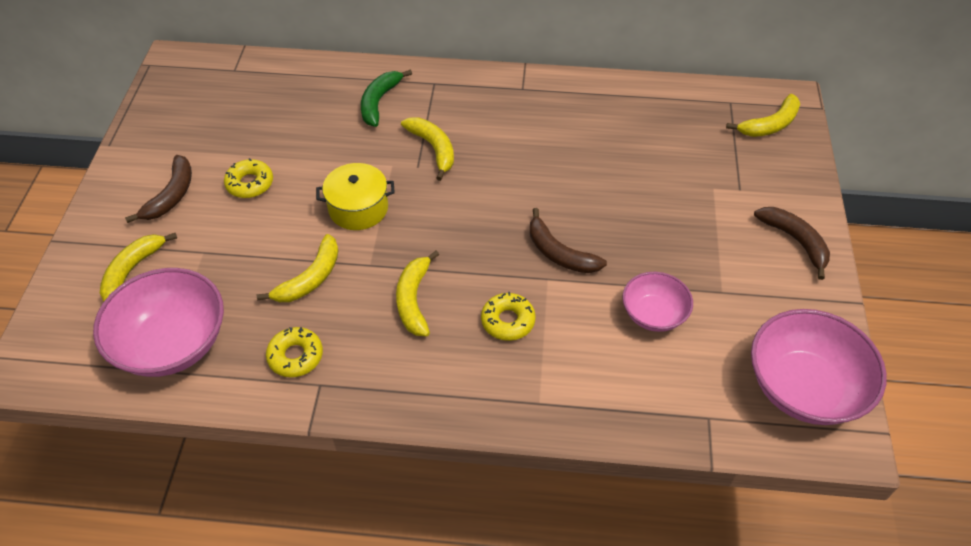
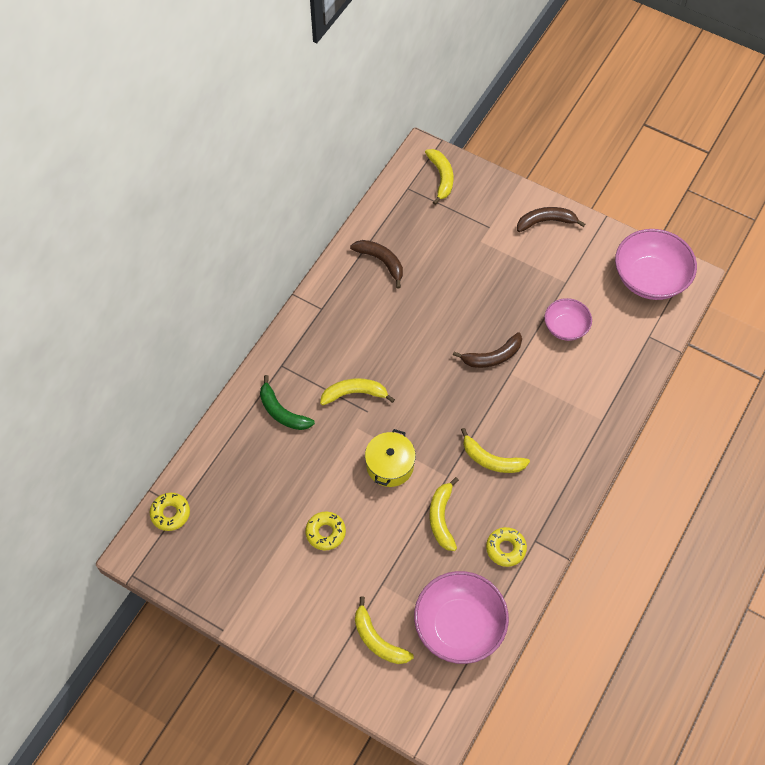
camera: 65 degrees left, 10 degrees up
brown banana [125,155,192,223] -> brown banana moved to [350,240,403,289]
yellow banana [257,234,338,302] -> yellow banana turned 150 degrees counterclockwise [430,477,459,551]
yellow donut [481,292,536,341] -> yellow donut moved to [150,493,190,531]

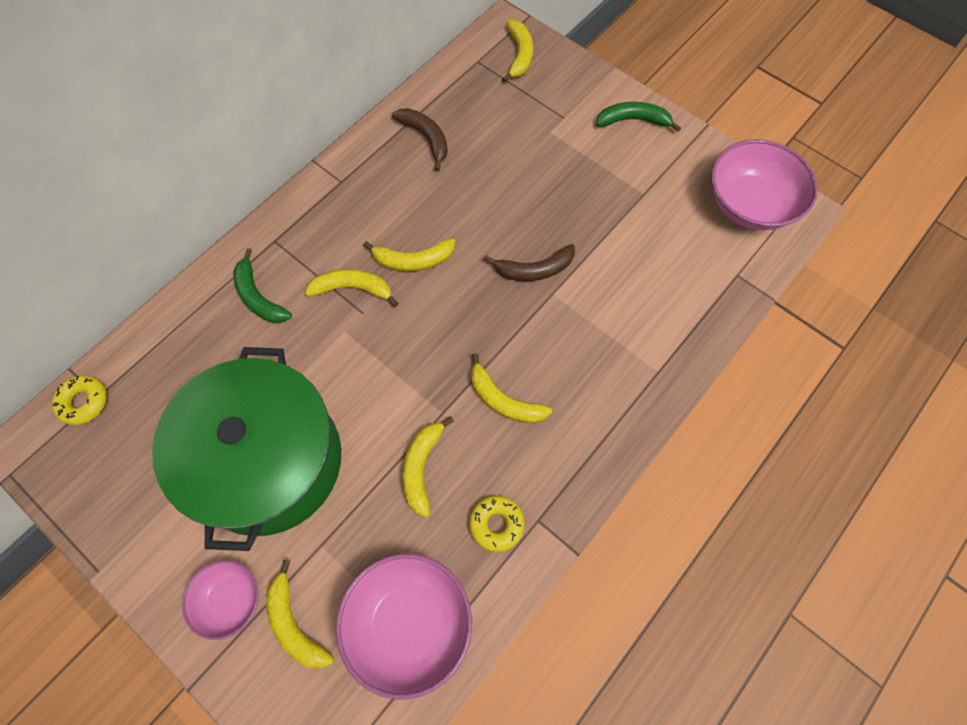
camera: 10 degrees right, 5 degrees up
yellow donut [305,512,346,550] -> green pot [152,347,341,551]
yellow pot [365,429,416,487] -> none
brown banana [517,207,585,232] -> green banana [596,102,681,132]
pink bowl [544,298,592,341] -> pink bowl moved to [182,560,259,640]
none -> yellow banana [364,239,455,271]

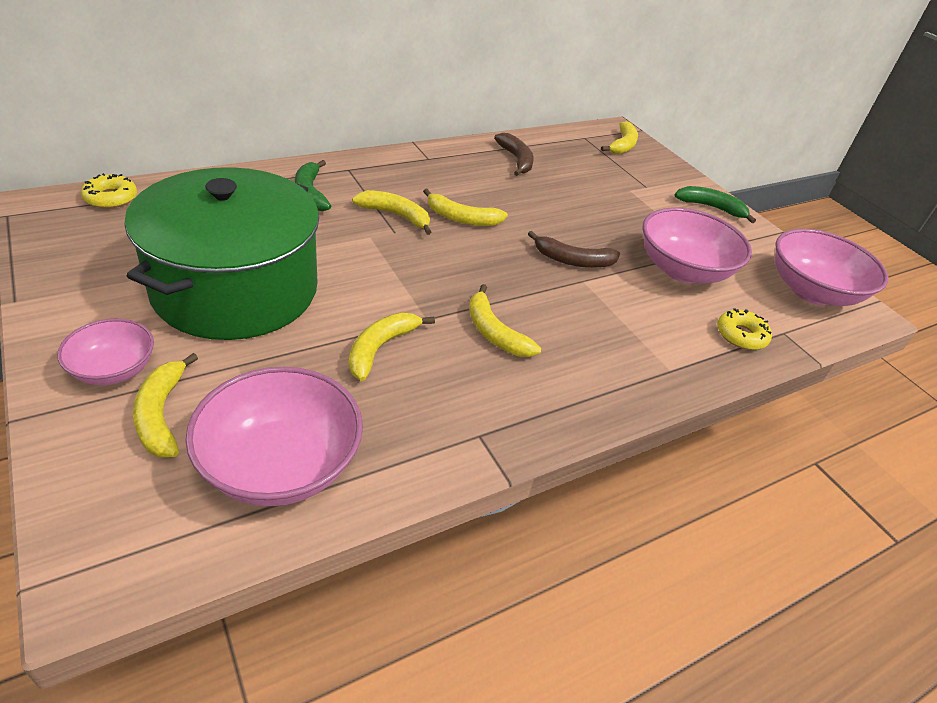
camera: 15 degrees right, 25 degrees down
yellow donut [469,496,524,552] -> yellow donut moved to [717,308,772,350]
none -> pink bowl [643,208,752,283]

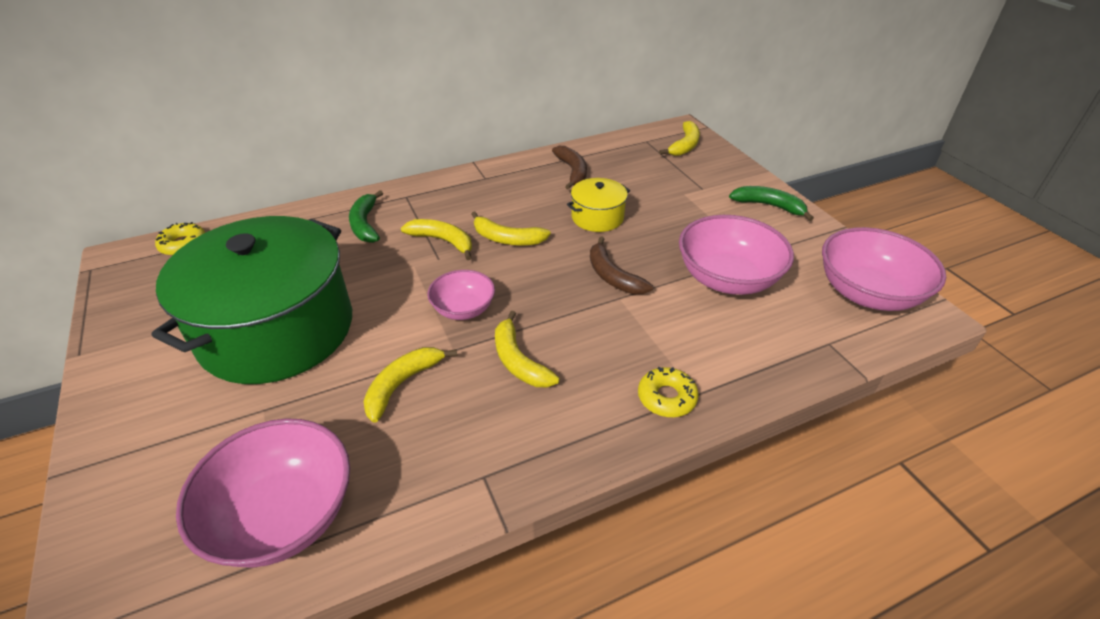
camera: 10 degrees right, 0 degrees up
pink bowl [57,319,154,385] -> pink bowl moved to [427,270,495,320]
yellow banana [133,353,198,458] -> none
brown banana [528,231,620,268] -> brown banana turned 45 degrees clockwise [590,236,653,294]
yellow donut [717,308,772,350] -> yellow donut moved to [638,367,699,417]
none -> yellow pot [567,178,630,232]

